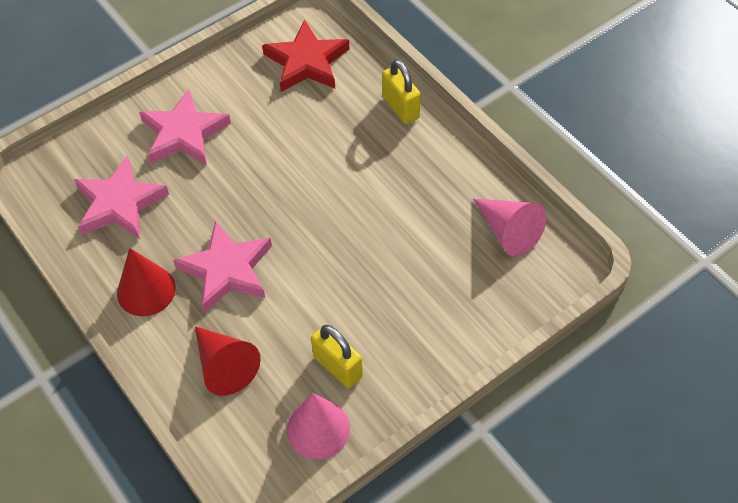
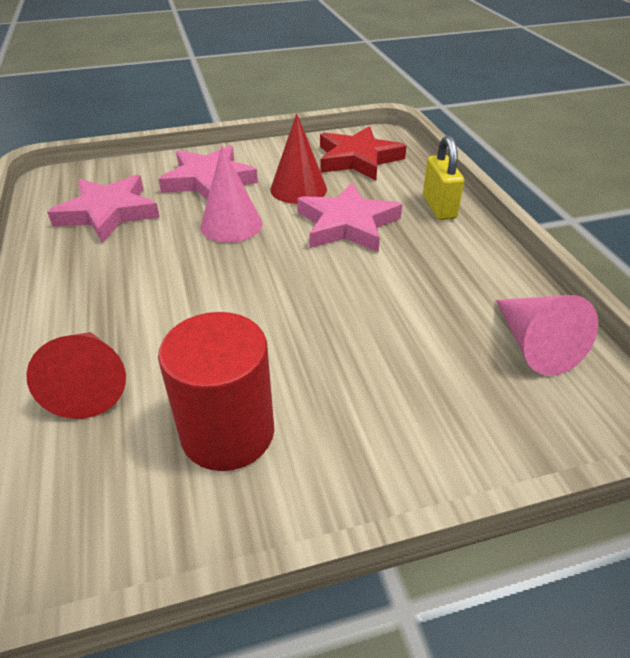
camera: 20 degrees right, 15 degrees down
red cone [117,248,176,316] -> red cone moved to [270,113,327,204]
pink star [173,220,272,313] -> pink star moved to [297,183,402,253]
pink cone [287,393,350,459] -> pink cone moved to [200,146,263,243]
yellow padlock [311,325,363,388] -> red cylinder [158,312,274,471]

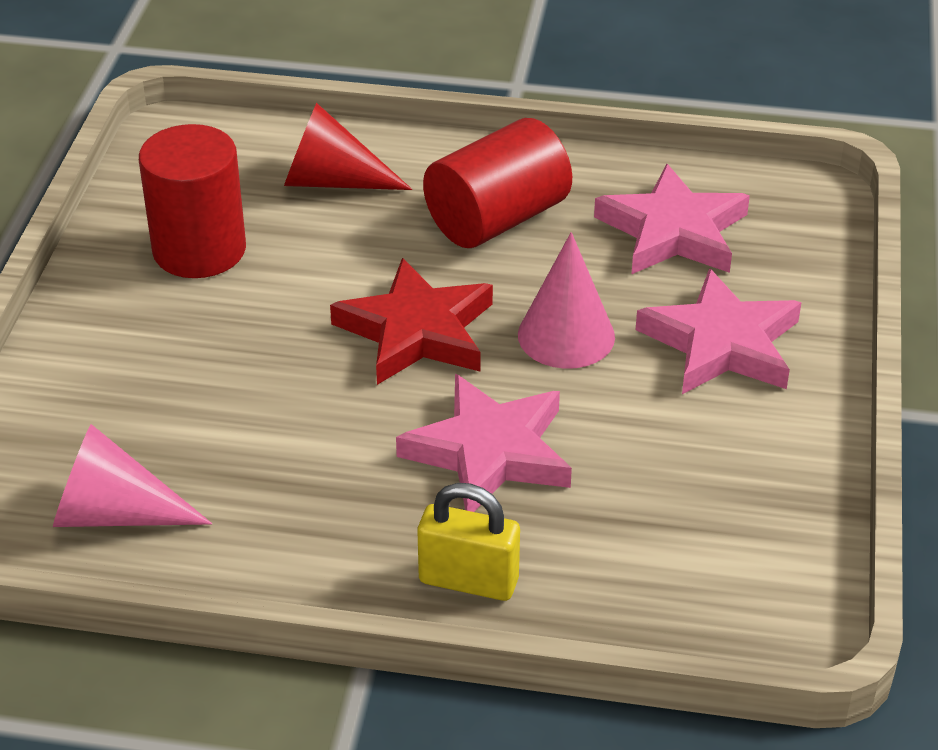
camera: 115 degrees right, 0 degrees up
red cone [270,113,327,204] -> none
red star [320,126,407,181] -> red star moved to [330,258,493,385]
none -> red cylinder [423,118,572,248]

